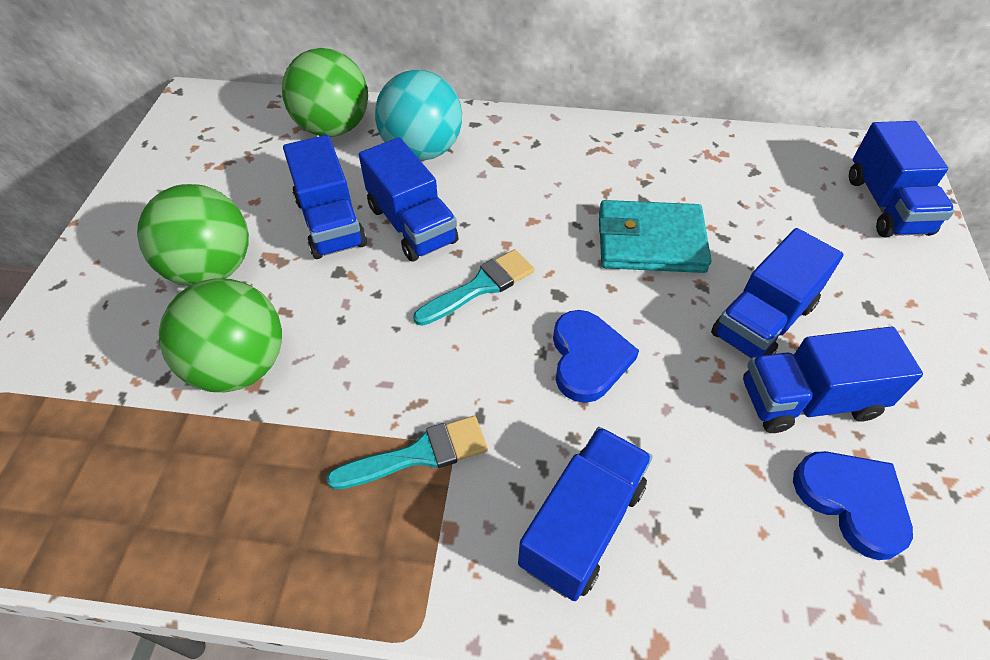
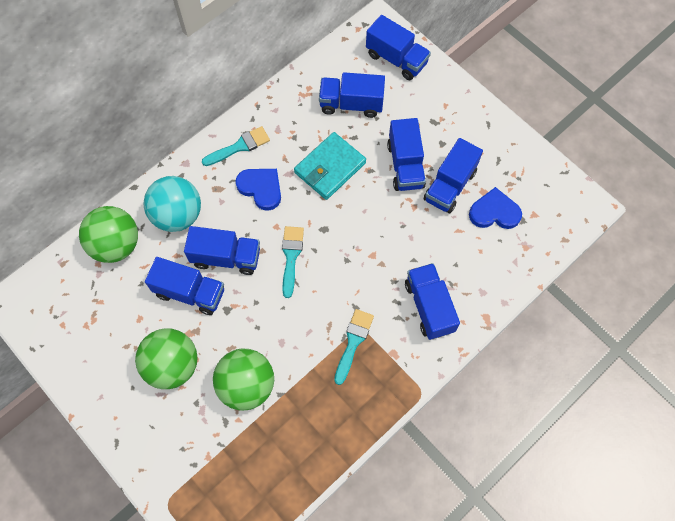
camera: 50 degrees left, 15 degrees up
blue heart [553,310,639,403] -> blue heart moved to [235,169,281,211]
none -> turquoise brush [202,126,270,166]
none -> blue truck [319,72,385,118]

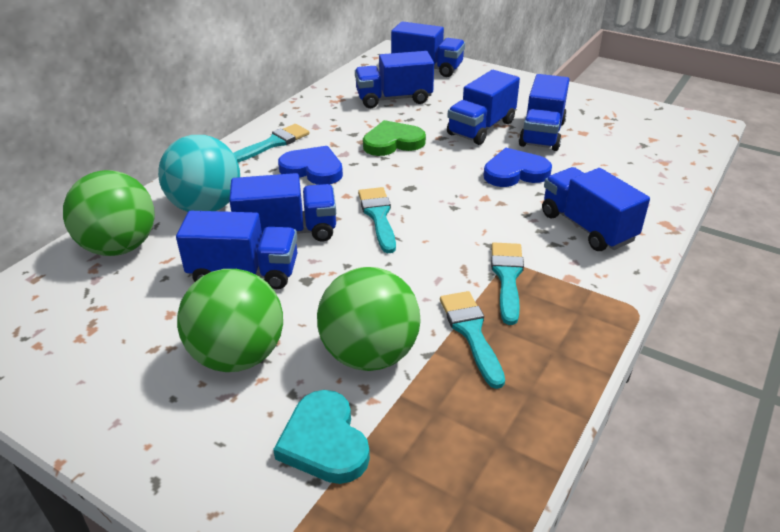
camera: 15 degrees left, 30 degrees down
turquoise wallet [294,132,366,200] -> green heart [363,120,426,156]
blue truck [387,118,426,191] -> blue truck turned 60 degrees clockwise [447,70,520,145]
blue heart [469,187,522,229] -> blue heart moved to [483,148,552,187]
none -> turquoise heart [273,390,370,484]
none -> turquoise brush [440,291,505,389]

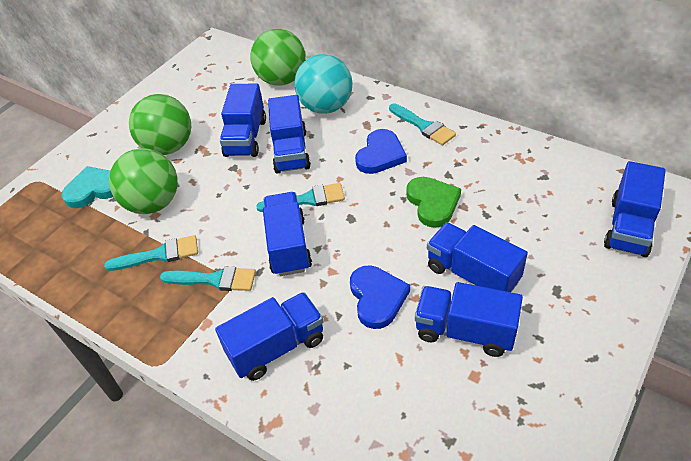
camera: 95 degrees right, 10 degrees up
blue truck [355,51,434,108] -> blue truck moved to [263,192,312,276]

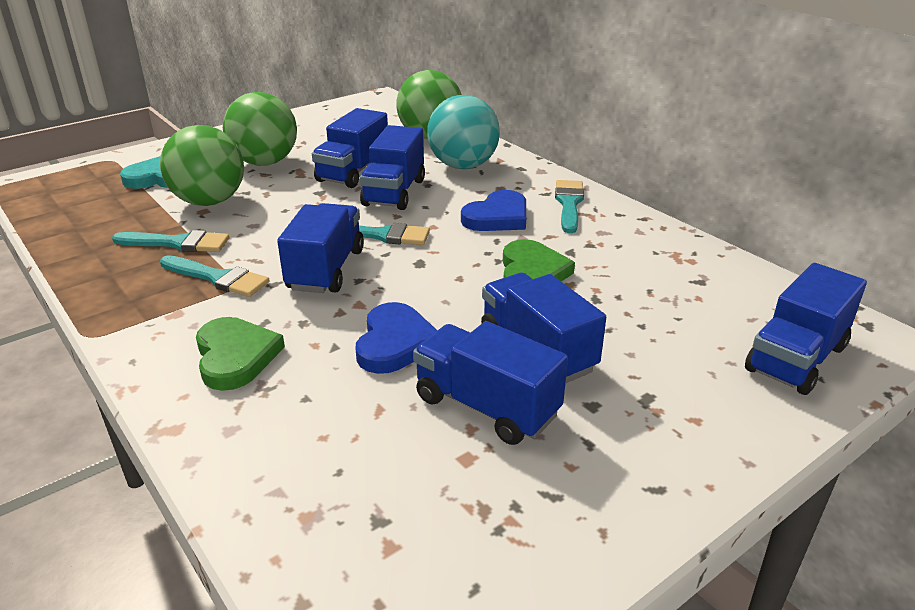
camera: 15 degrees right, 15 degrees down
blue truck [215,292,324,381] -> green heart [196,317,285,391]
turquoise brush [389,103,456,145] -> turquoise brush turned 150 degrees counterclockwise [555,180,584,233]

